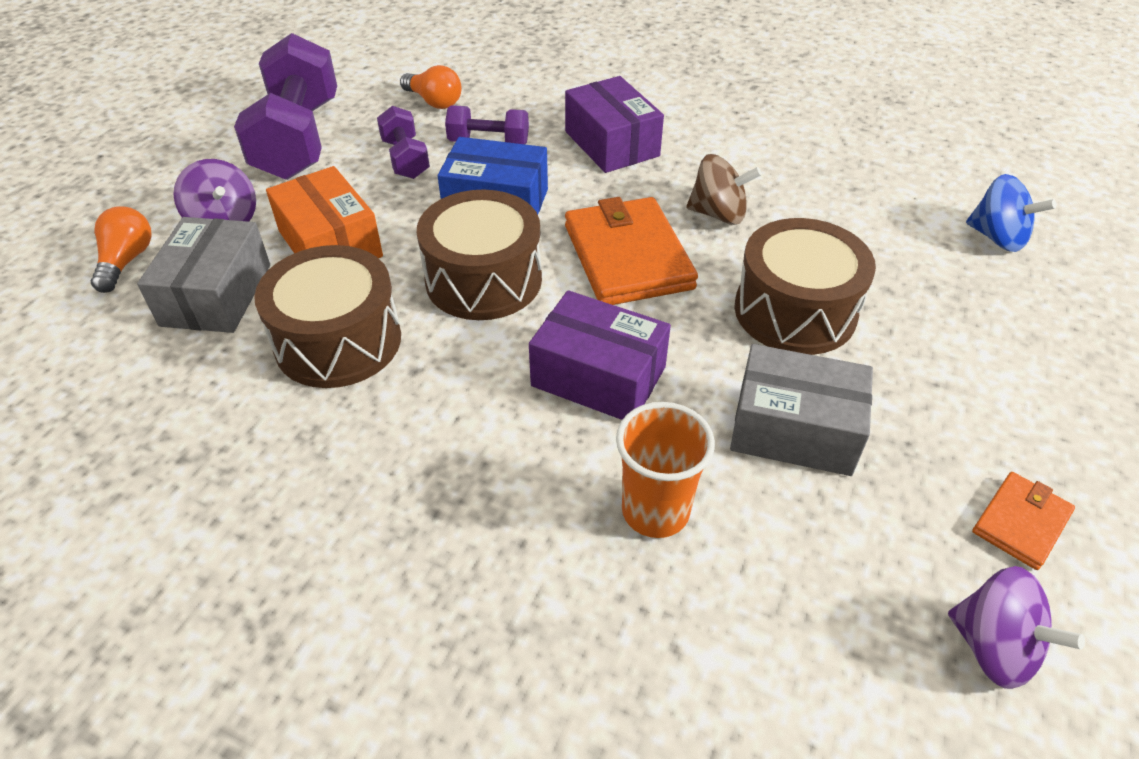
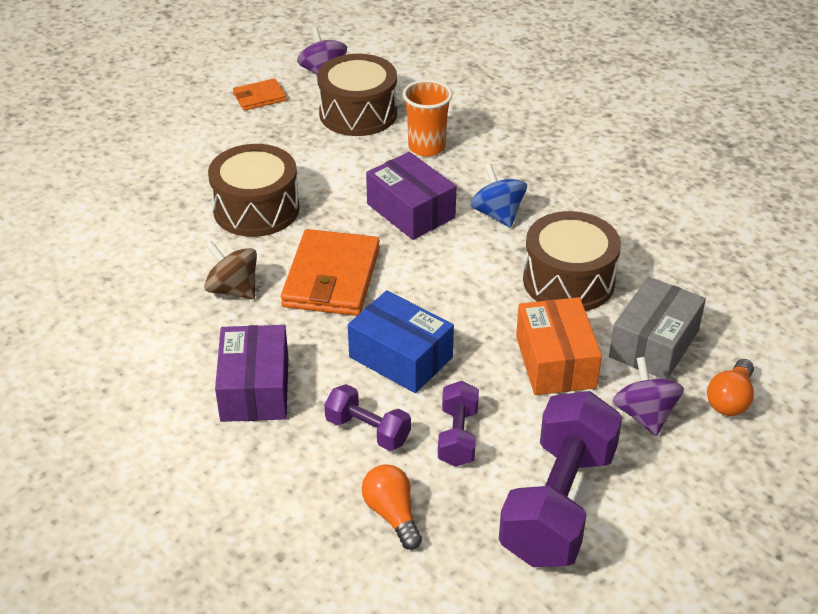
camera: 155 degrees left, 5 degrees down
brown drum [417,190,542,320] -> brown drum moved to [317,54,397,136]
grey box [730,344,873,476] -> none
blue spinning top [966,174,1056,252] -> blue spinning top moved to [471,164,527,228]

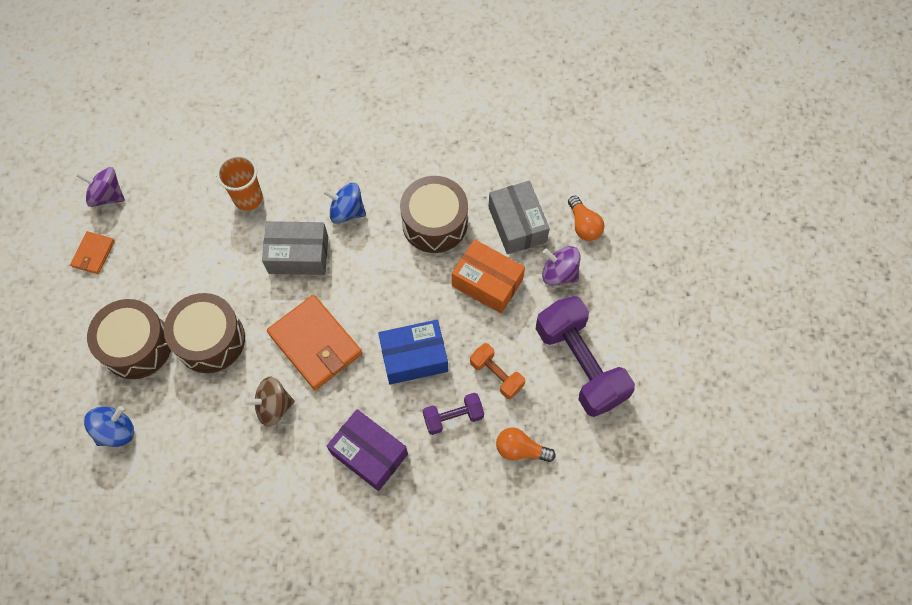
camera: 50 degrees left, 25 degrees up
brown drum [317,54,397,136] -> brown drum moved to [87,299,171,379]
purple box [366,152,457,240] -> grey box [262,221,328,275]
purple dumbbell [438,381,479,467] -> orange dumbbell [470,343,525,399]
none -> blue spinning top [84,406,134,447]

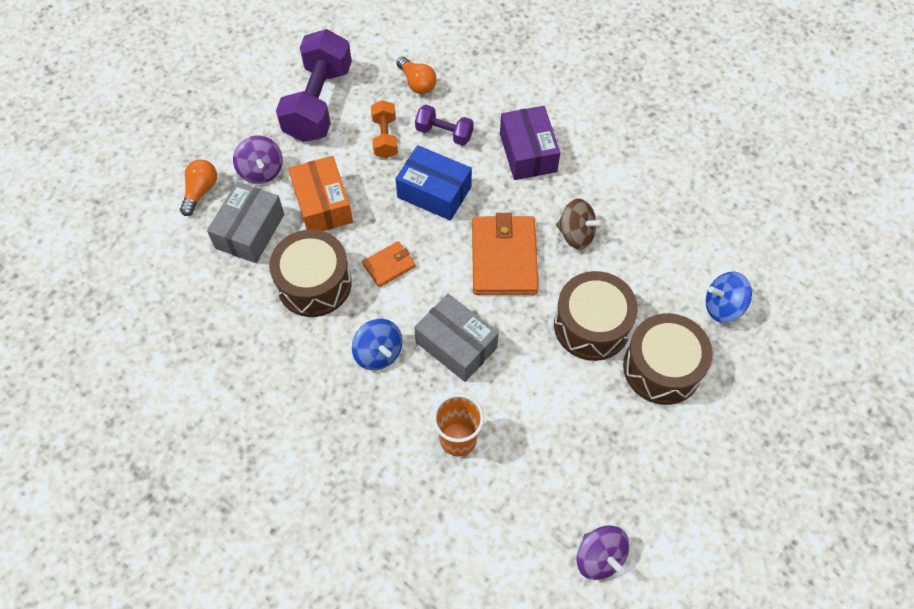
camera: 140 degrees left, 5 degrees down
orange wallet [70,231,115,274] -> orange wallet moved to [362,241,416,287]

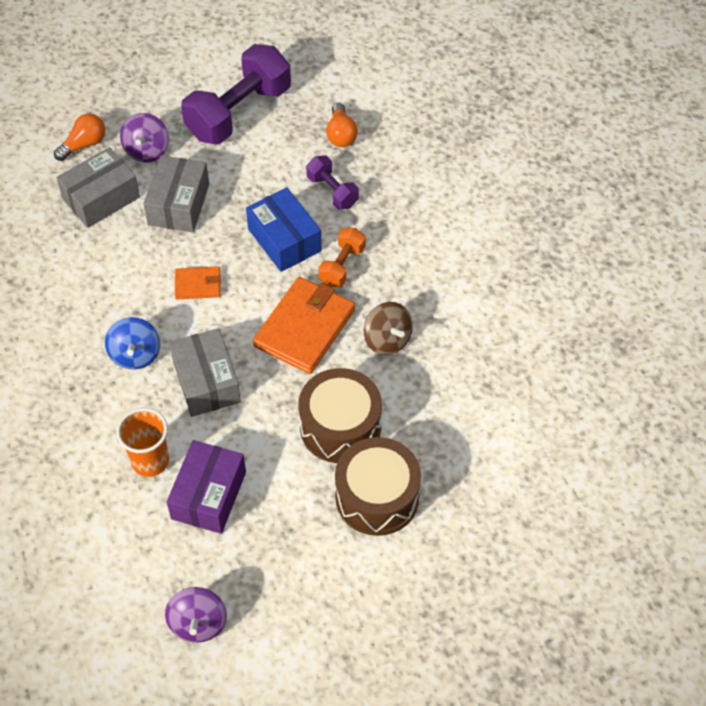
camera: 30 degrees right, 5 degrees down
brown drum [269,230,352,317] -> none
orange box [288,156,353,231] -> grey box [143,155,209,232]
orange dumbbell [371,100,398,159] -> orange dumbbell moved to [318,228,366,287]
purple box [500,106,560,180] -> purple box moved to [167,440,246,534]
blue spinning top [706,272,752,323] -> none

